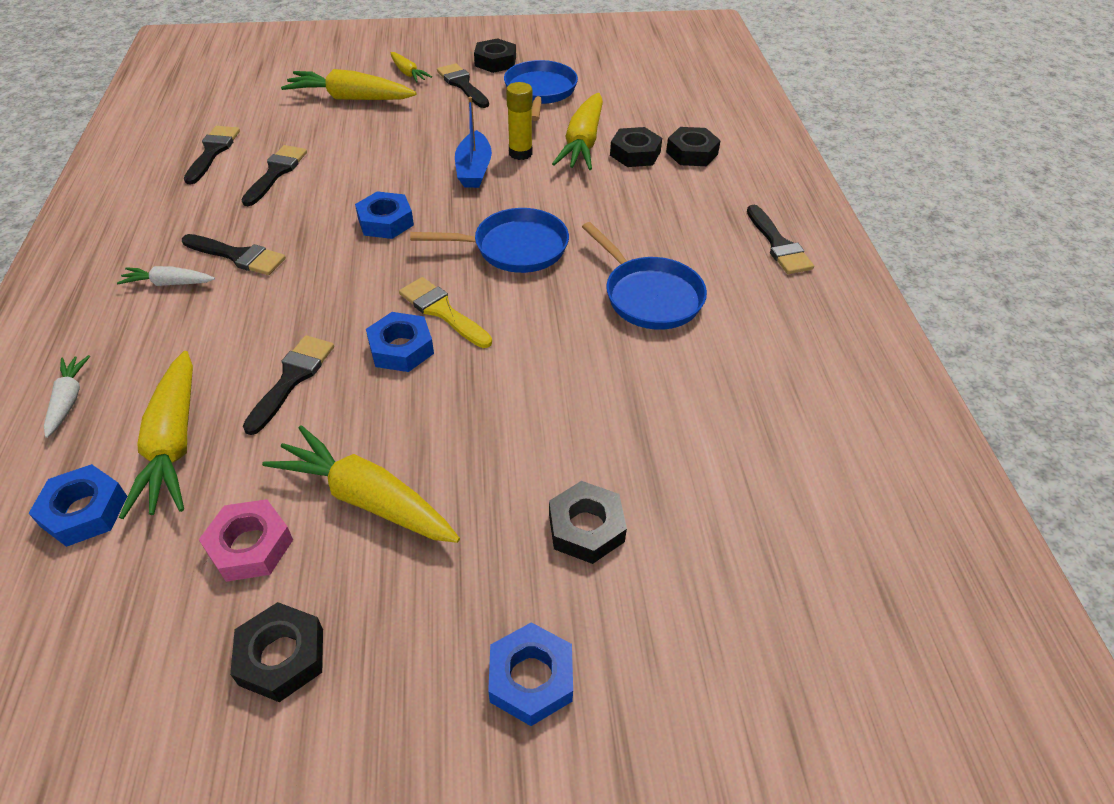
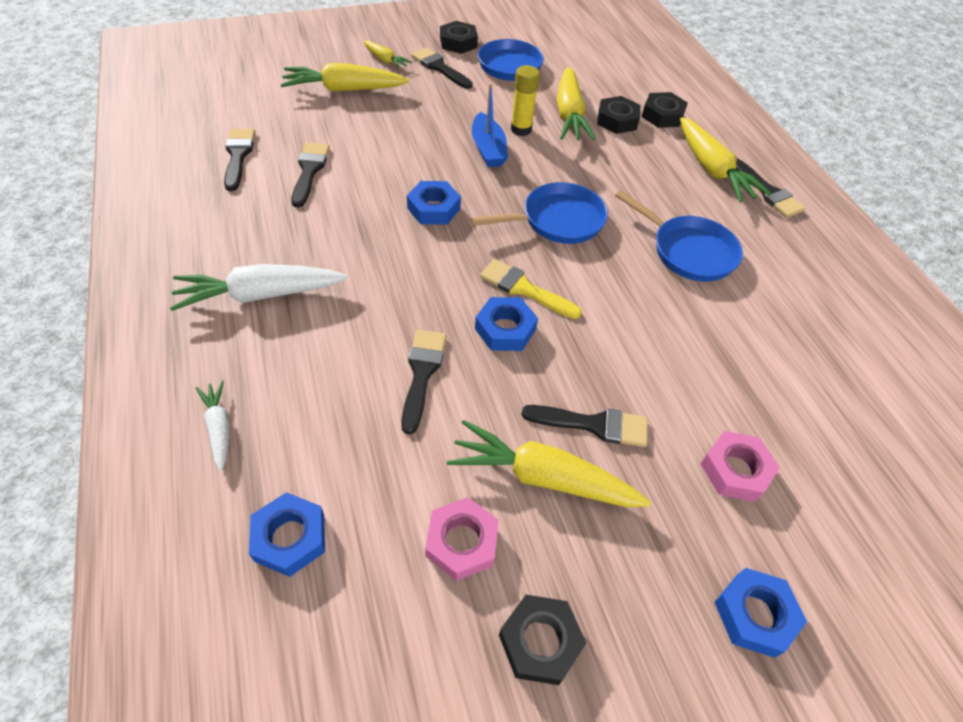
camera: 15 degrees left, 5 degrees up
white carrot [117,266,215,286] -> white carrot [170,264,347,311], size x1.87
yellow carrot [119,351,193,519] -> yellow carrot moved to [680,117,771,203]
black brush [182,234,286,275] -> black brush moved to [521,405,648,447]
black nut [549,481,627,564] -> pink nut [700,431,780,502]

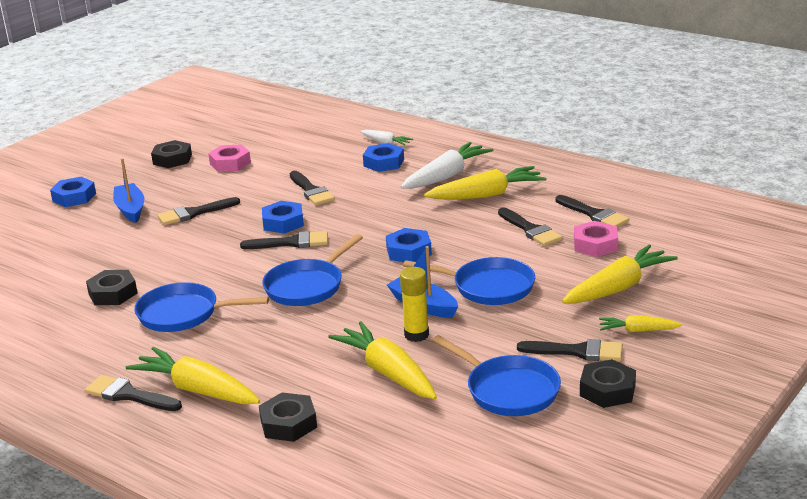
camera: 150 degrees right, 25 degrees down
blue nut [249,492,325,577] -> blue nut moved to [363,143,404,172]
yellow carrot [447,420,651,507] -> yellow carrot moved to [424,166,546,200]
yellow brush [480,259,582,319] -> black brush [240,231,328,249]
black nut [597,96,640,134] -> black nut moved to [86,270,137,305]
pink nut [700,431,780,502] -> pink nut moved to [574,221,618,257]
none -> blue boat [113,158,144,223]
none -> blue pan [403,257,535,305]

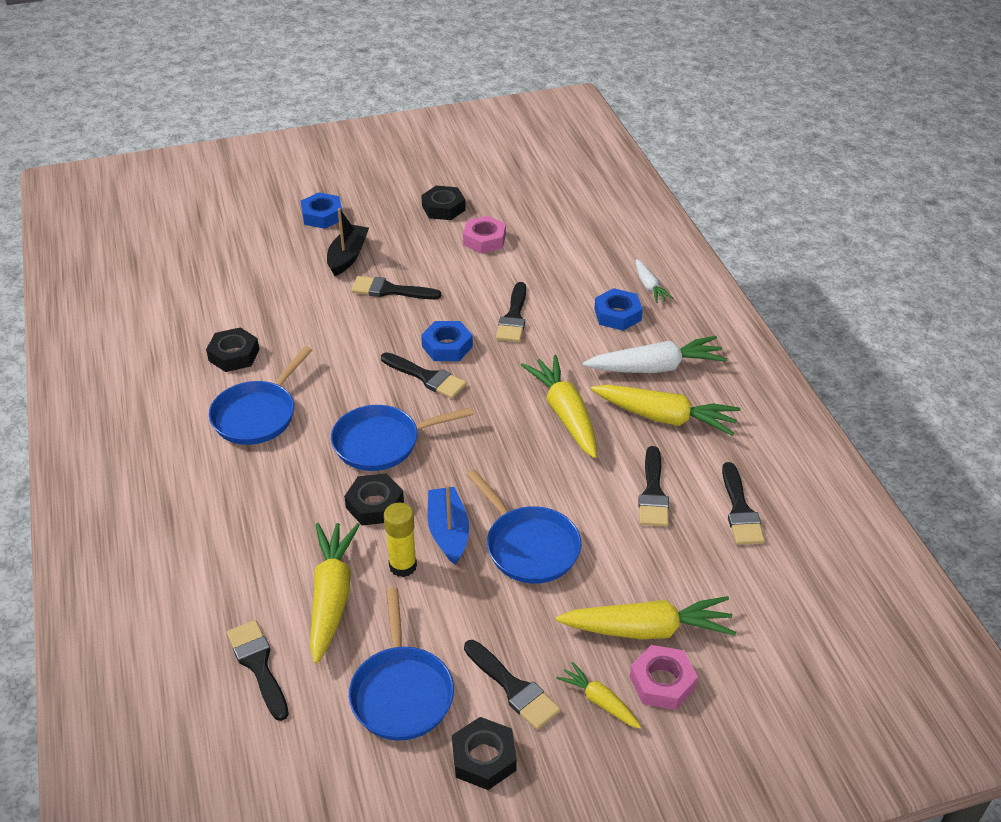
camera: 35 degrees right, 15 degrees up
black brush [85,375,182,411] -> black brush moved to [227,620,289,721]
blue boat [113,158,144,223] -> black boat [327,208,369,276]
yellow carrot [126,347,260,405] -> yellow carrot moved to [521,355,597,458]
blue pan [135,282,269,332] -> blue pan turned 105 degrees counterclockwise [209,346,312,445]
black nut [259,392,317,442] -> black nut moved to [344,473,404,525]
blue nut [386,228,432,262] -> none
pink nut [574,221,618,257] -> pink nut moved to [630,645,698,710]

